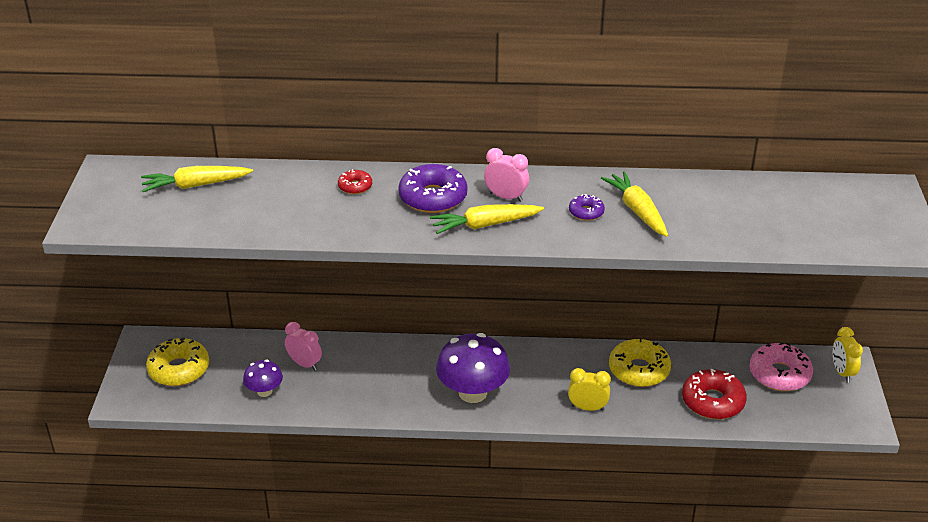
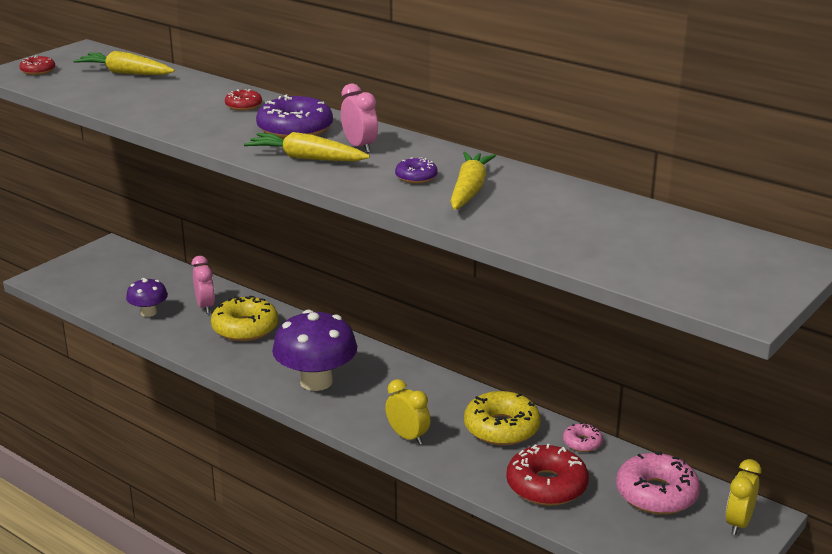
camera: 35 degrees right, 10 degrees down
yellow donut [146,338,209,386] -> yellow donut moved to [211,296,278,341]
none -> red donut [19,55,55,75]
none -> pink donut [563,423,603,452]

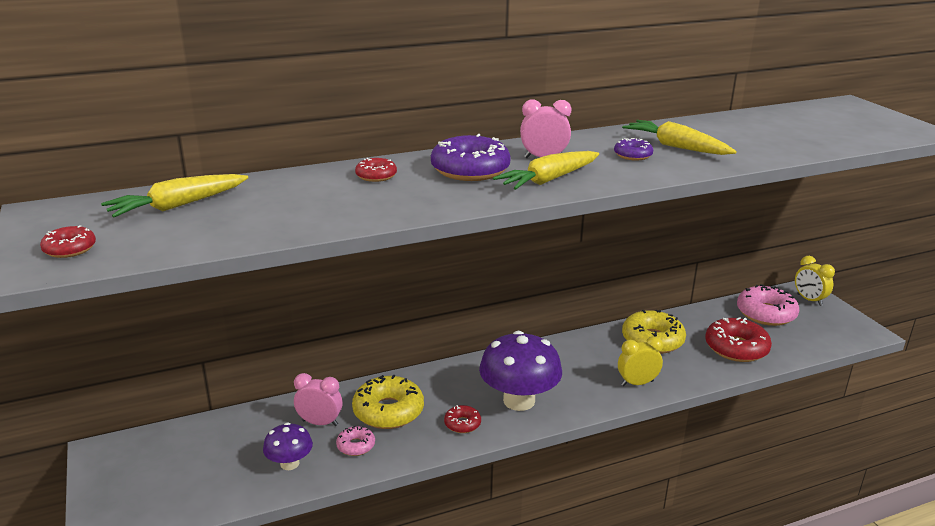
camera: 60 degrees left, 0 degrees up
pink donut [563,423,603,452] -> pink donut moved to [336,426,375,456]
none -> red donut [444,405,481,433]

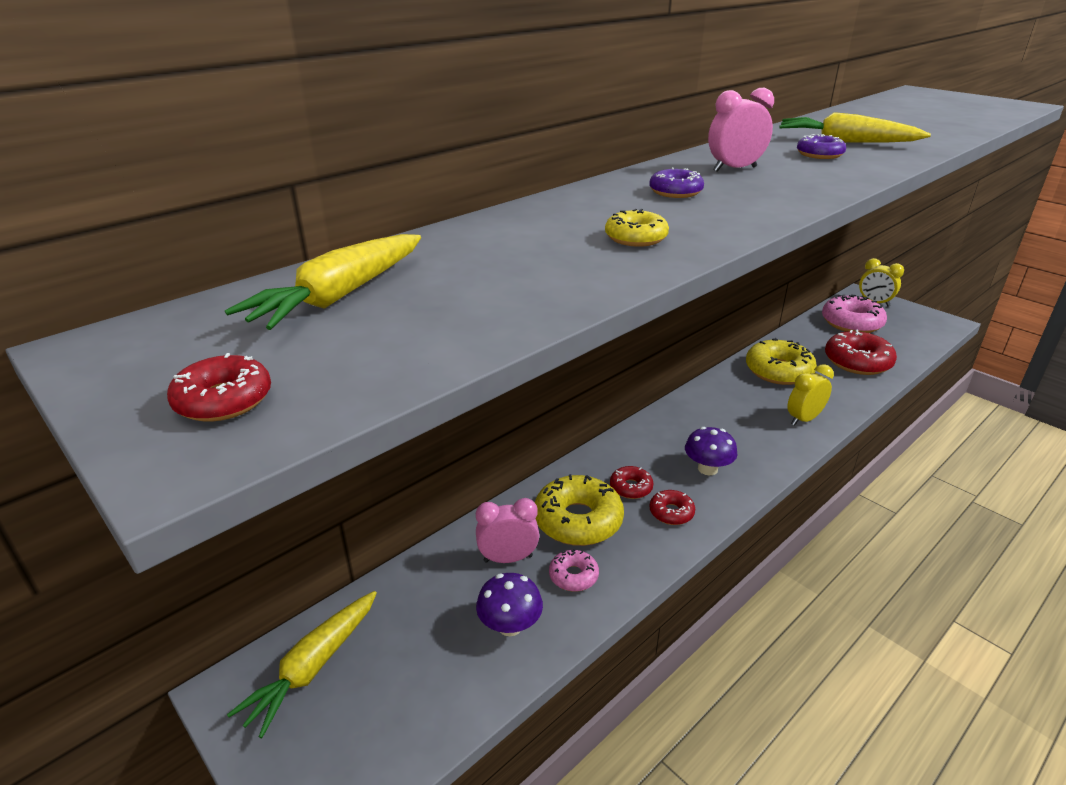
camera: 20 degrees left, 5 degrees up
red donut [355,158,397,182] -> red donut moved to [610,466,654,499]
purple donut [431,134,511,181] -> purple donut [649,167,704,198], size x0.51
purple mushroom [479,331,562,411] -> purple mushroom [685,427,737,475], size x0.53
yellow carrot [493,151,599,190] -> yellow carrot moved to [227,591,377,738]
none -> yellow donut [605,209,669,247]

